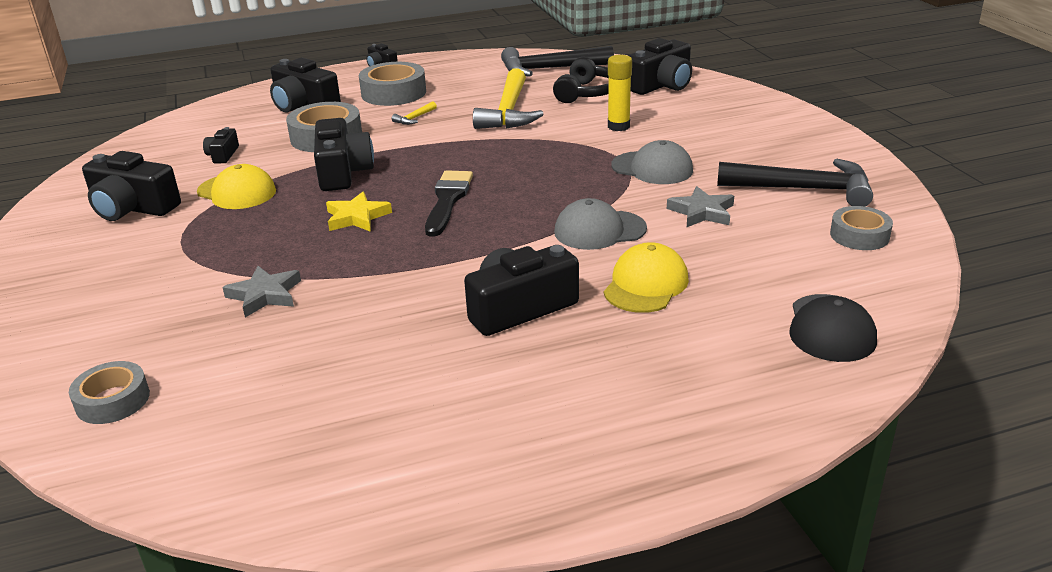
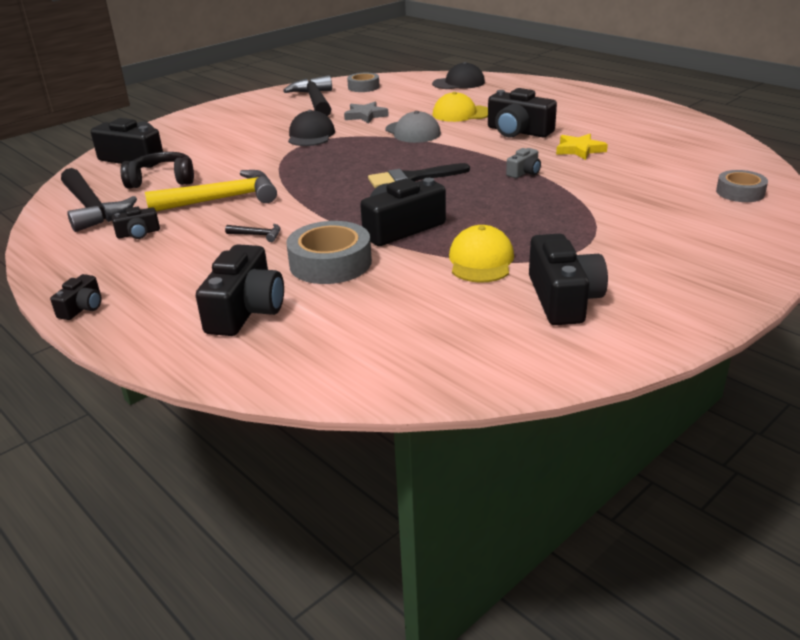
camera: 115 degrees left, 0 degrees up
black camera [203,127,239,163] -> black camera moved to [112,206,160,239]
grey star [222,266,301,317] -> none
yellow star [326,191,392,232] -> yellow star moved to [556,134,608,160]
grey tape [359,62,426,106] -> none
yellow hammer [392,101,437,125] -> black hammer [225,224,280,242]
yellow glue stick [608,55,632,131] -> none
grey cap [611,140,693,184] -> black cap [288,110,335,146]
none -> grey camera [506,148,541,178]

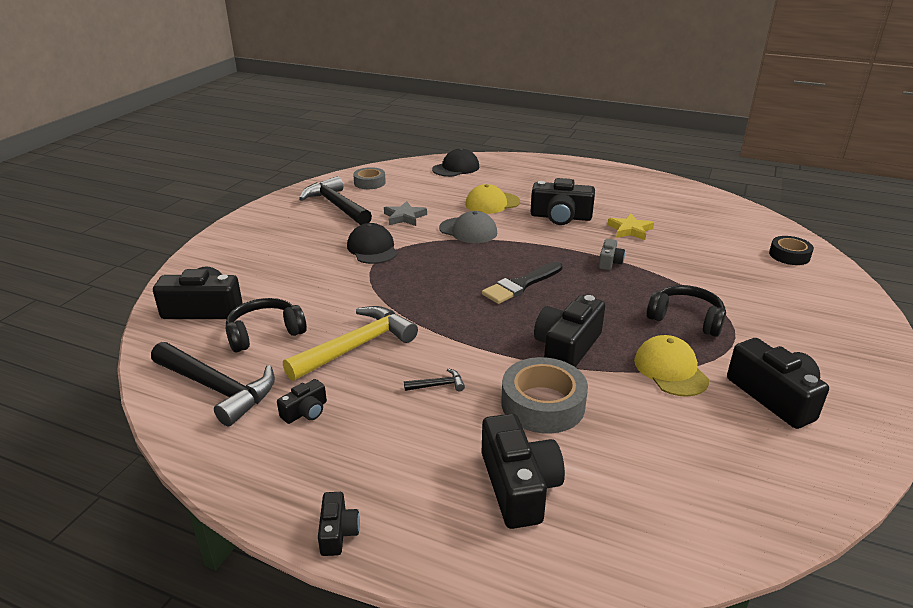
camera: 25 degrees left, 0 degrees up
grey tape [716,170,768,202] -> black tape [769,236,814,265]
none -> black headphones [646,285,726,337]

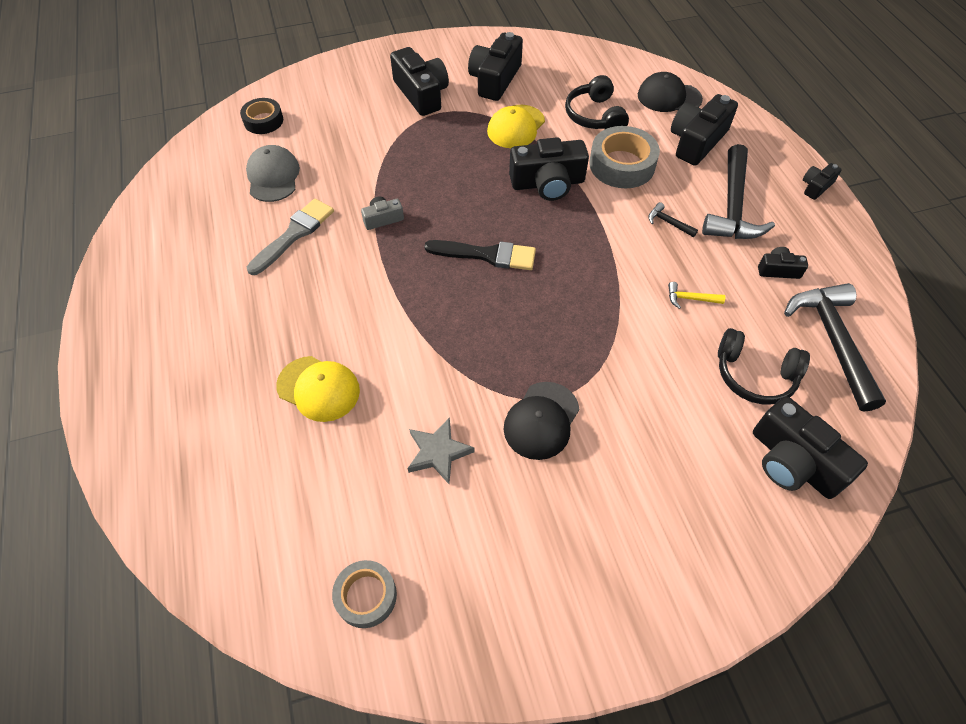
camera: 130 degrees left, 25 degrees up
yellow hammer [283,306,418,381] -> yellow hammer [668,282,725,309], size x0.41
black hammer [299,176,372,225] -> black hammer moved to [702,144,775,239]
black cap [432,148,480,177] -> black cap moved to [638,72,703,112]
grey cap [439,211,497,243] -> grey cap moved to [246,145,300,202]
black camera [530,178,595,225] -> black camera moved to [390,47,449,116]
yellow star [607,214,654,240] -> grey brush [247,199,334,275]
black headphones [646,285,726,337] -> black headphones moved to [565,75,629,129]

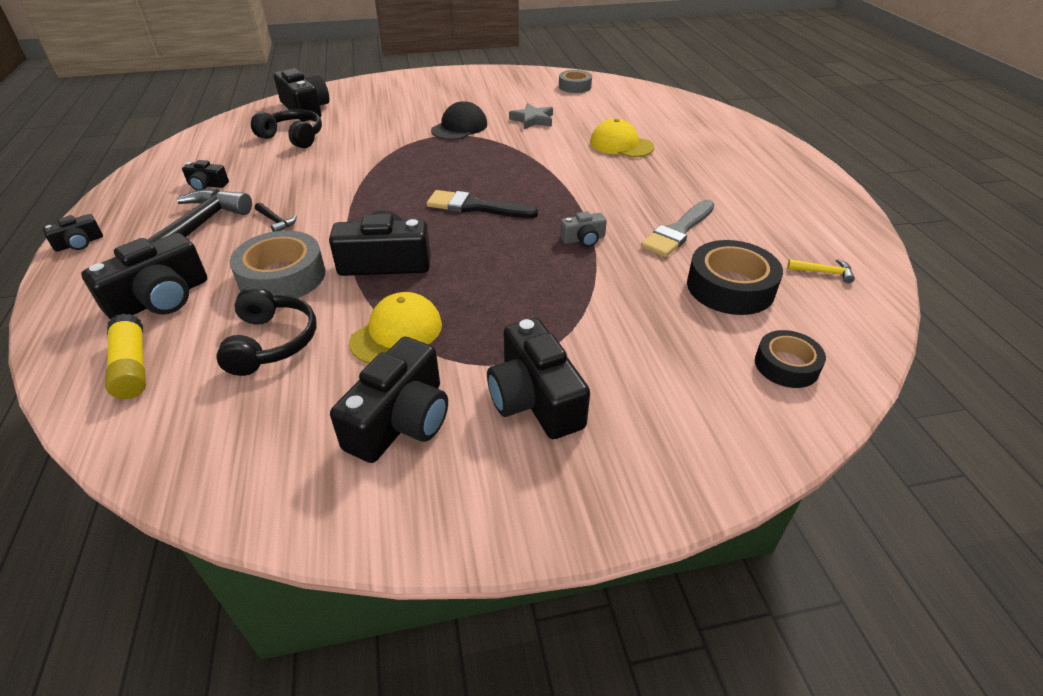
camera: 175 degrees left, 15 degrees down
grey cap [246,145,300,202] -> black tape [687,240,783,315]
black cap [638,72,703,112] -> yellow glue stick [105,314,146,399]
yellow hammer [668,282,725,309] -> yellow hammer moved to [787,259,855,283]
black hammer [784,283,886,412] -> none

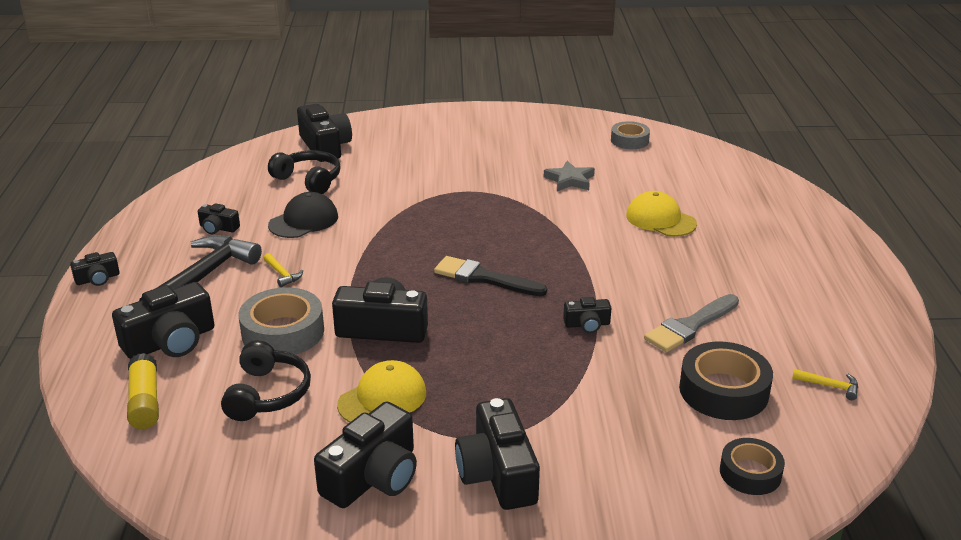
camera: 10 degrees right, 10 degrees down
black hammer [255,203,297,232] -> yellow hammer [263,253,303,287]
black cap [431,101,487,140] -> black cap moved to [268,192,338,238]
grey camera [560,212,607,247] -> black camera [563,297,612,333]

